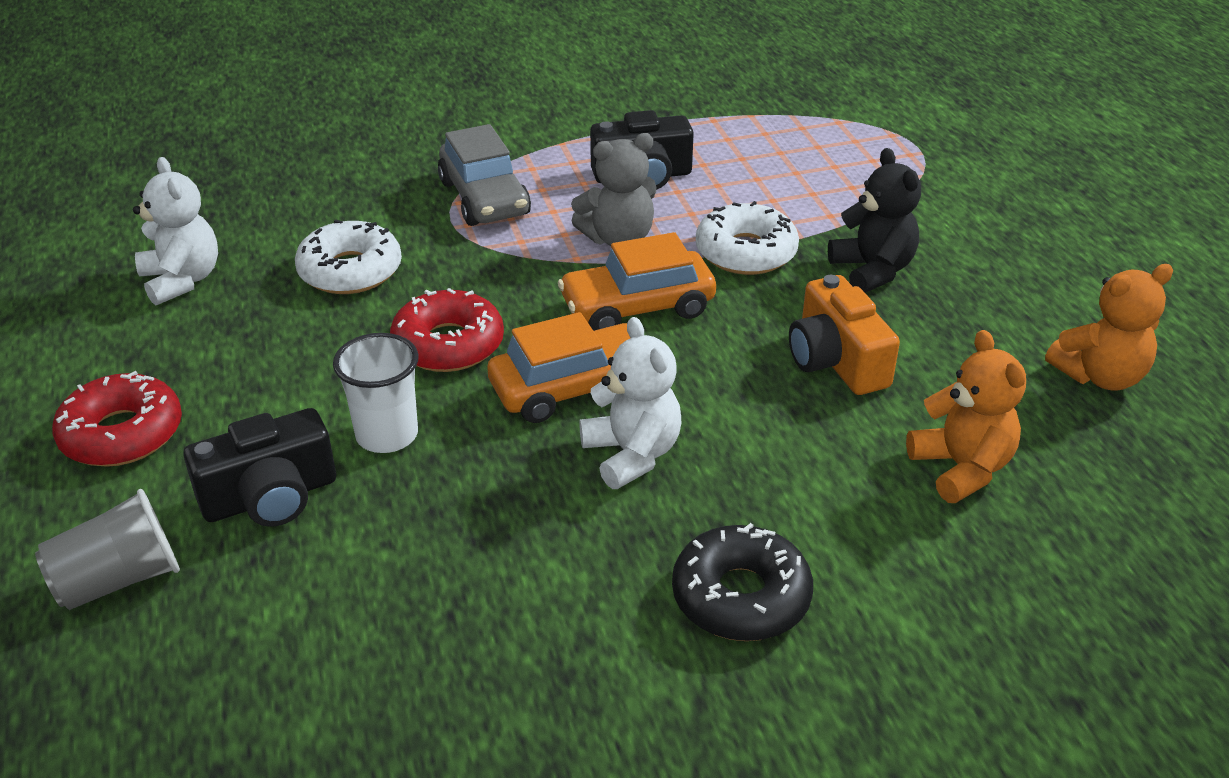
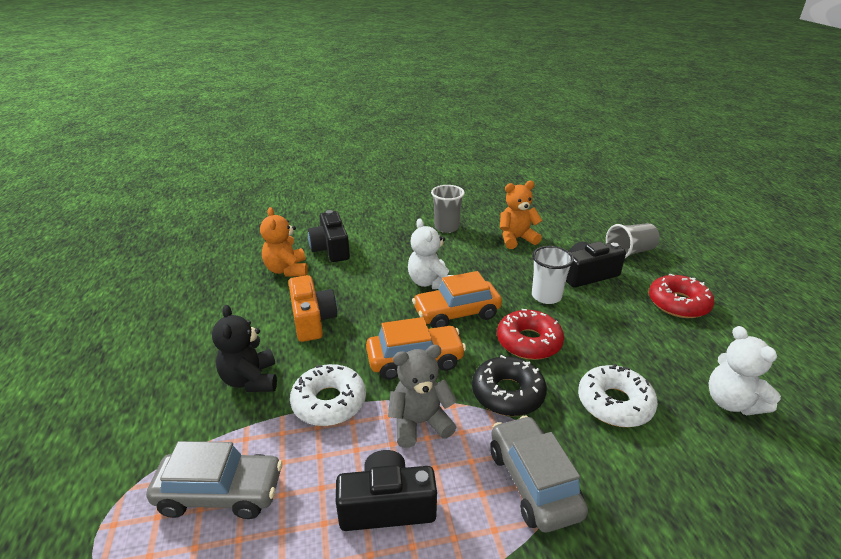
camera: 175 degrees left, 5 degrees down
black donut [672,523,813,641] -> black donut moved to [472,355,547,416]
orange teddy bear [1045,264,1173,391] -> orange teddy bear moved to [500,181,542,249]
none -> grey car [146,441,283,519]
none -> black camera [308,210,350,262]
none -> grey cup [431,185,465,233]

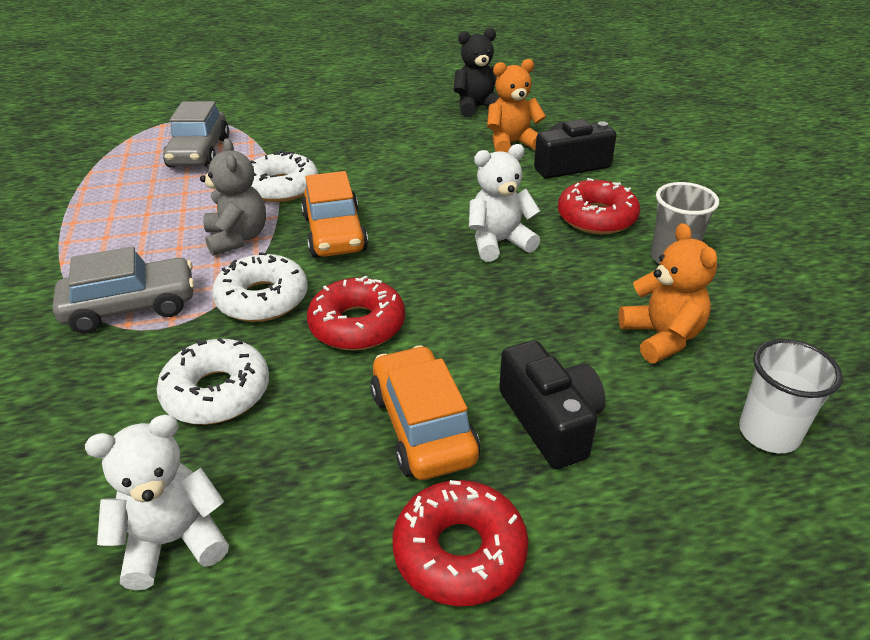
camera: 90 degrees right, 5 degrees up
black teddy bear [212,305,277,392] -> black teddy bear moved to [454,28,500,117]
orange camera [288,275,337,342] -> none
black camera [336,450,437,531] -> none
orange car [412,271,502,328] -> orange car moved to [370,345,480,480]
black donut [472,355,547,416] -> white donut [212,252,308,322]
white cup [532,246,574,304] -> white cup moved to [739,339,843,453]
grey cup [606,223,660,258] -> none
none -> red donut [558,178,640,234]

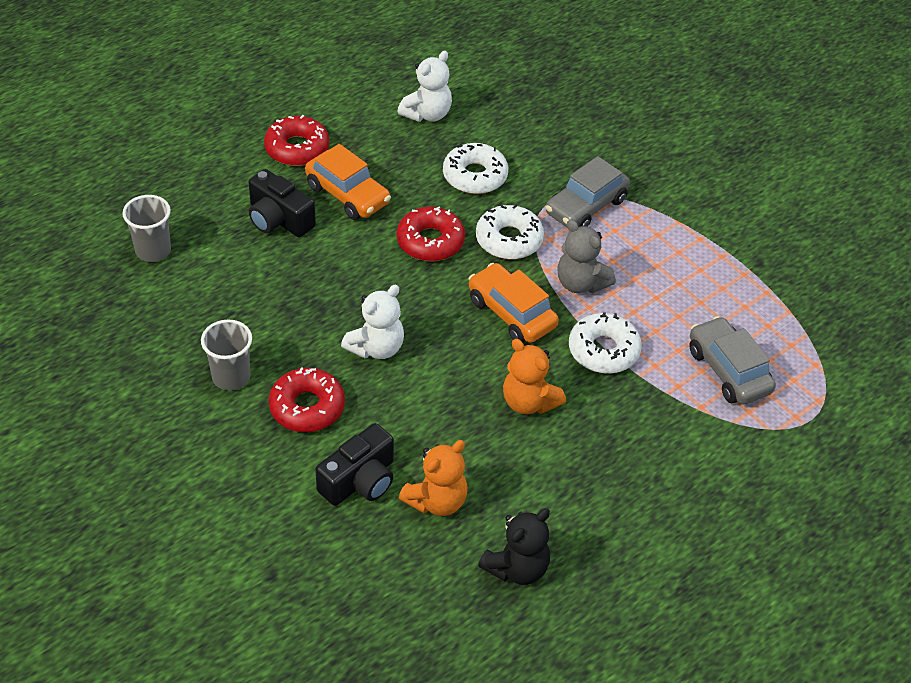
camera: 150 degrees right, 10 degrees up
orange teddy bear [618,223,717,363] -> orange teddy bear moved to [503,339,566,414]
white cup [739,339,843,453] -> grey cup [122,195,171,262]

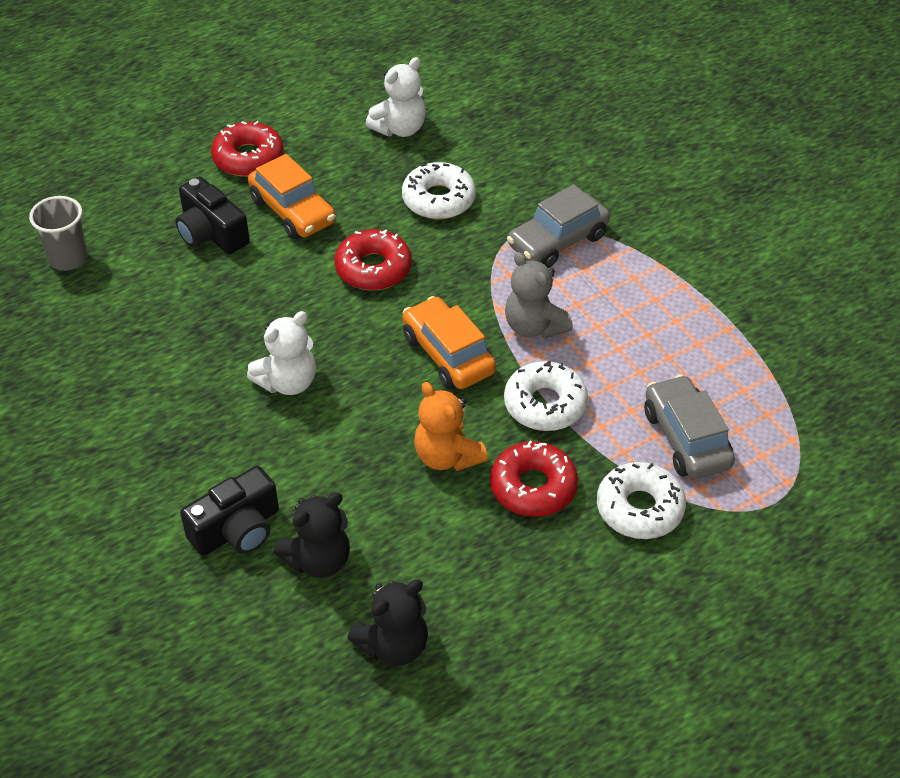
camera: 10 degrees right, 0 degrees up
grey cup [201,320,252,391] -> none
red donut [269,367,345,432] -> red donut moved to [490,441,578,517]
orange teddy bear [399,440,468,516] -> black teddy bear [274,492,350,578]
white donut [476,204,544,259] -> white donut moved to [597,462,686,539]

